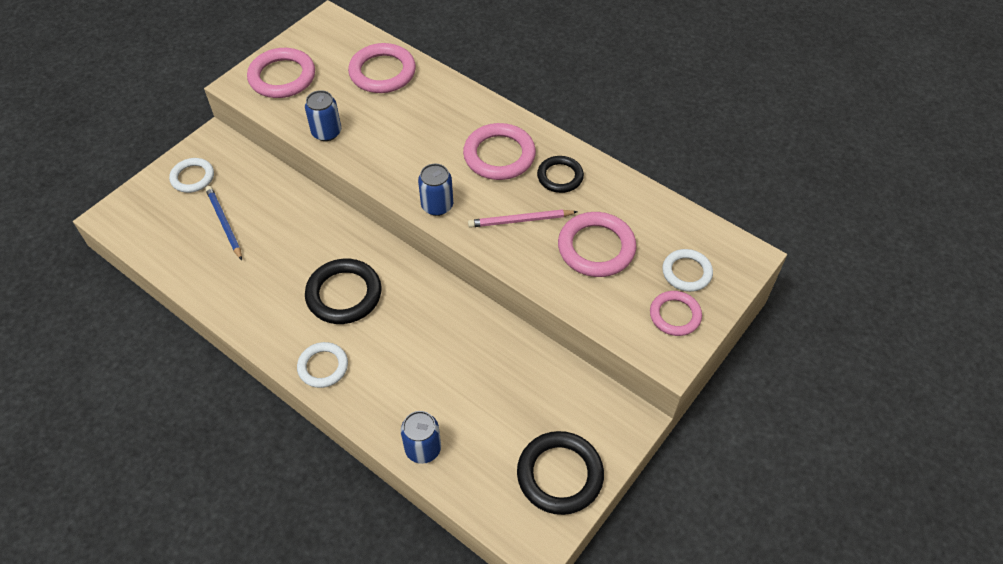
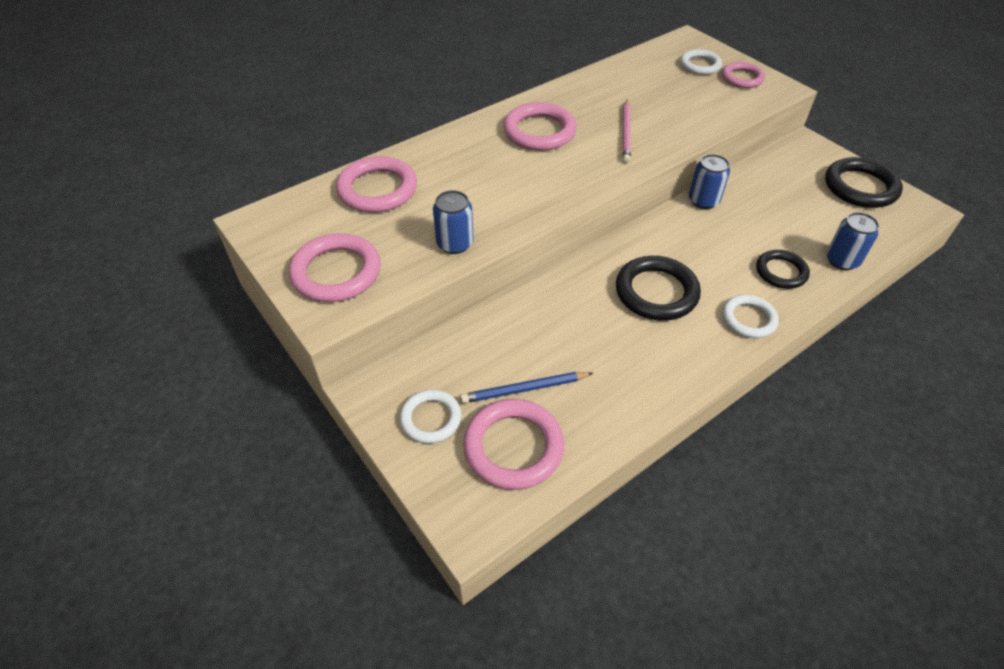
camera: 75 degrees left, 5 degrees down
blue can [418,164,453,216] -> blue can moved to [689,154,730,209]
black ring [537,156,584,193] -> black ring moved to [756,250,810,289]
pink ring [558,212,636,277] -> pink ring moved to [463,399,564,490]

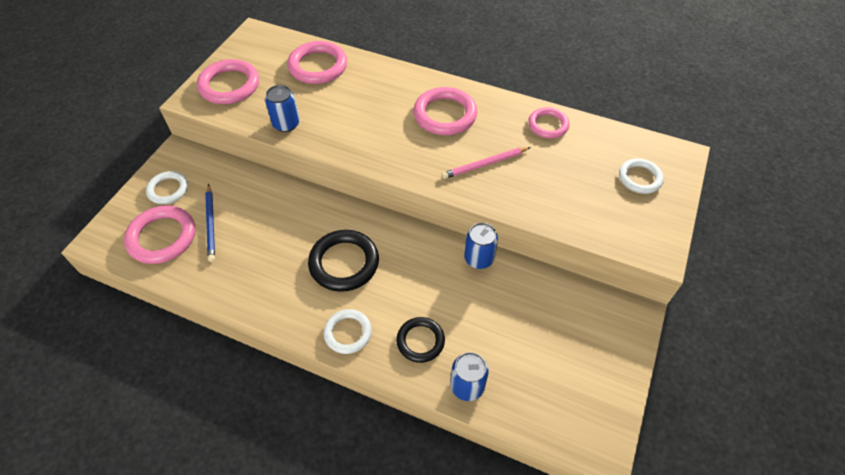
camera: 60 degrees right, 5 degrees up
blue pencil [460,372,593,403] -> blue pencil turned 150 degrees counterclockwise [205,184,215,262]
pink ring [722,62,765,88] -> pink ring moved to [528,107,569,138]
black ring [825,157,903,208] -> none

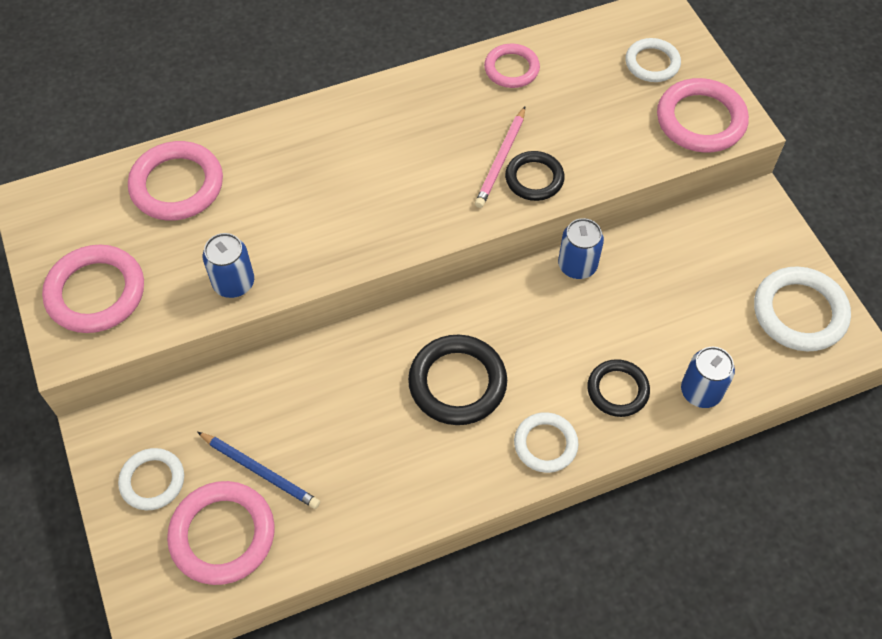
camera: 45 degrees left, 5 degrees up
pink ring [413,87,477,135] -> pink ring moved to [657,78,749,153]
none -> black ring [505,151,565,201]
none -> white ring [754,266,851,351]

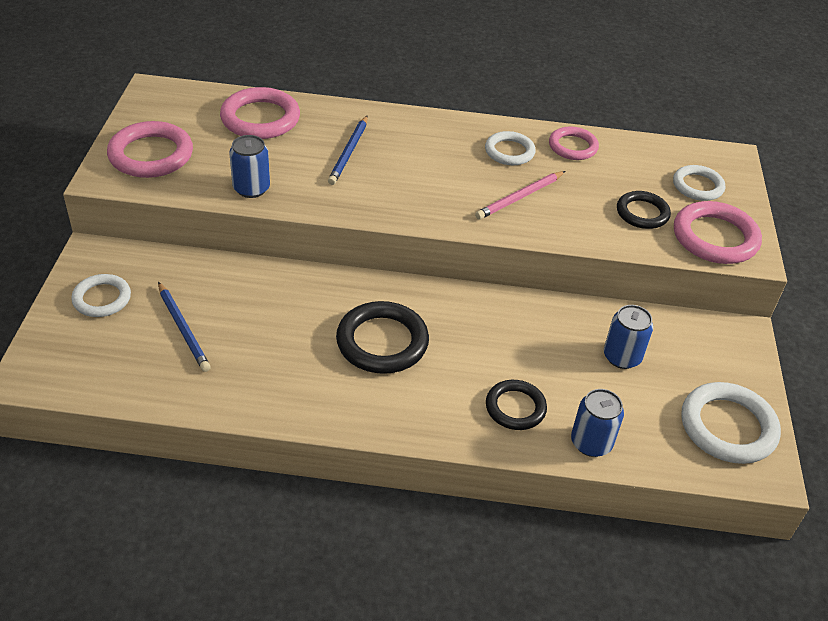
camera: 25 degrees right, 15 degrees down
pink ring [167,481,275,585] -> none
black ring [505,151,565,201] -> black ring moved to [617,191,671,229]
white ring [514,412,579,473] -> white ring moved to [485,131,535,165]
blue can [558,218,604,279] -> blue can moved to [604,305,653,369]
none -> blue pencil [328,116,368,185]

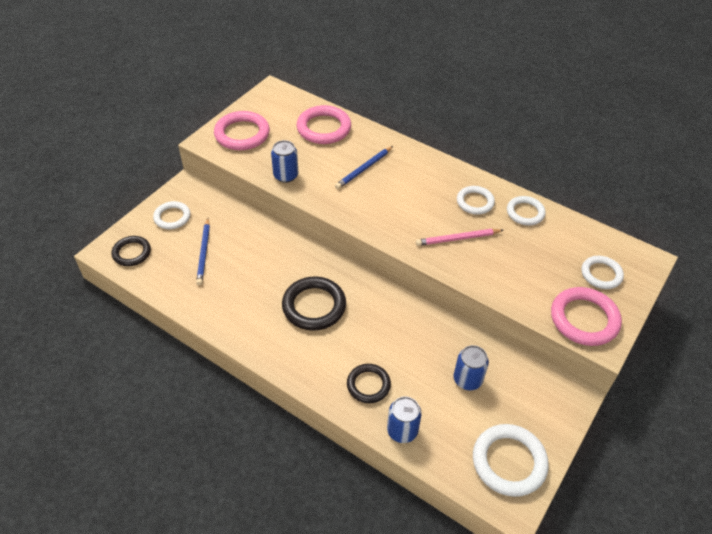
camera: 30 degrees right, 5 degrees up
pink ring [549,127,599,160] -> white ring [507,196,546,225]
black ring [617,191,671,229] -> black ring moved to [111,236,151,266]

